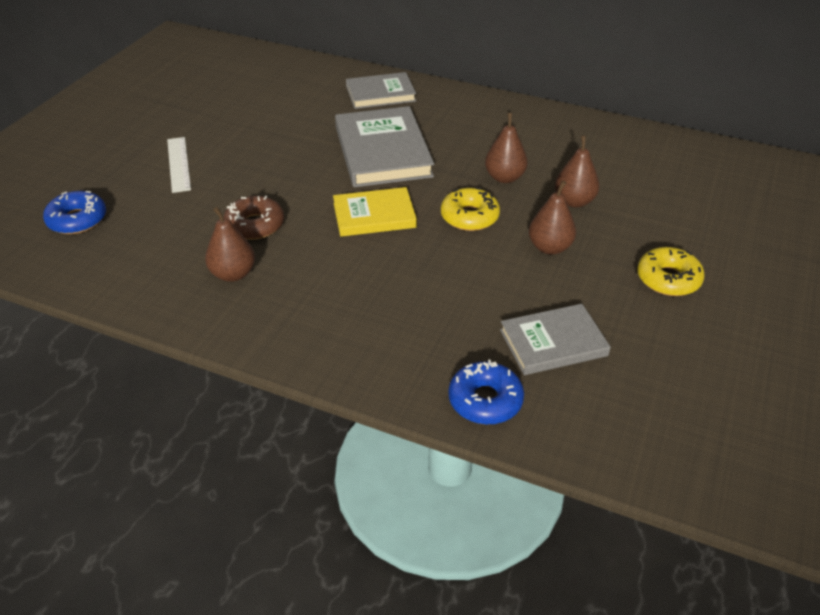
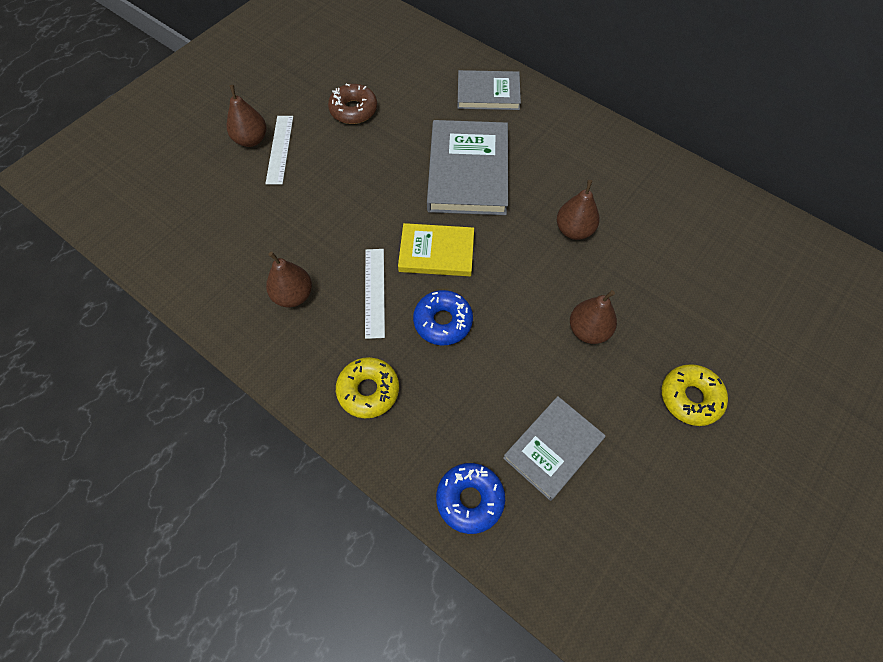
camera: 15 degrees right, 20 degrees up
blue donut [43,191,106,234] -> blue donut moved to [413,290,473,345]
brown donut [223,196,284,240] -> brown donut moved to [328,84,377,124]
yellow donut [441,188,500,231] -> yellow donut moved to [336,357,399,418]
grey book [500,304,611,375] -> grey book turned 45 degrees counterclockwise [503,396,606,501]
brown pear [555,135,599,208] -> brown pear moved to [227,85,267,147]
none -> white ruler [365,249,385,339]

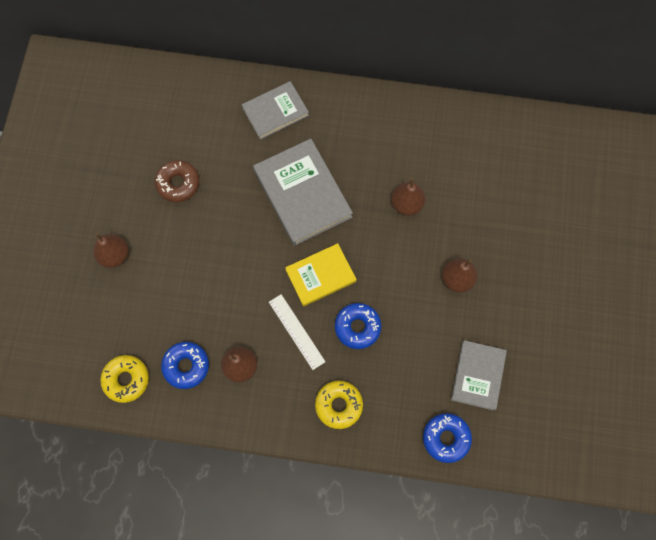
camera: 30 degrees left, 10 degrees up
white ruler [265,116,293,185] -> none
yellow donut [662,364,728,426] -> yellow donut moved to [100,355,149,403]
none -> blue donut [161,342,209,389]

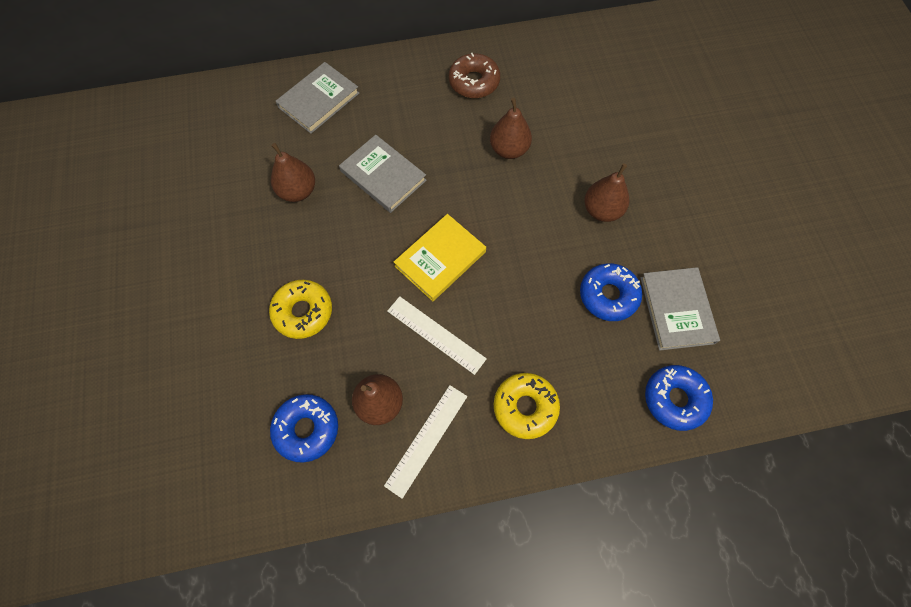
camera: 20 degrees left, 5 degrees down
brown pear [93,233,129,268] -> brown pear moved to [271,143,315,202]
yellow donut [100,355,149,403] -> yellow donut moved to [269,280,332,339]
brown donut [155,160,199,202] -> brown donut moved to [449,53,500,98]
grey book [253,139,353,246] -> grey book [339,135,427,213], size x0.63
blue donut [335,303,381,349] -> blue donut moved to [580,263,642,321]
none -> white ruler [384,385,467,499]

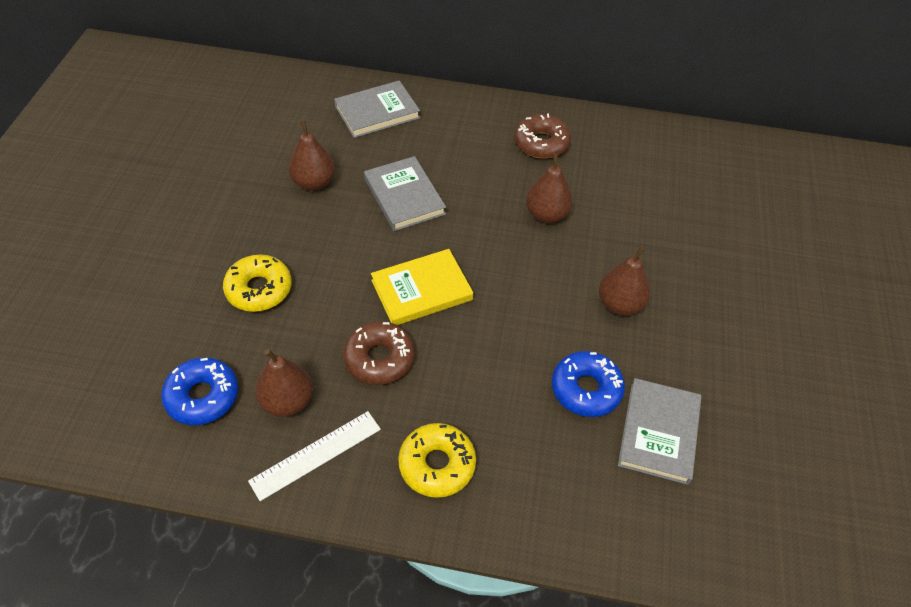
camera: 20 degrees right, 15 degrees down
white ruler [387,296,487,375] -> brown donut [343,321,414,385]
blue donut [645,365,713,431] -> none

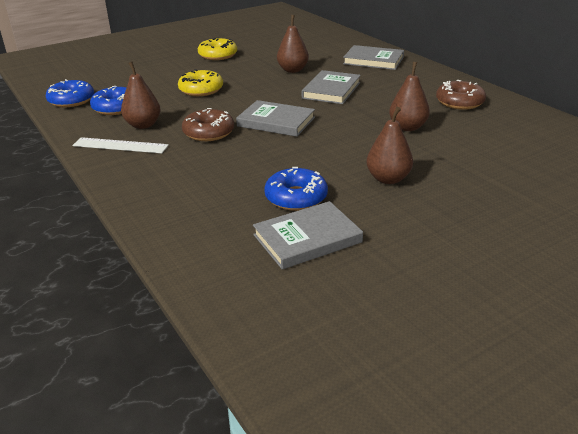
camera: 50 degrees right, 20 degrees down
yellow book [371,249,473,325] -> grey book [236,100,315,137]
yellow donut [398,423,476,498] -> yellow donut moved to [198,38,237,60]
none -> blue donut [46,79,94,107]

